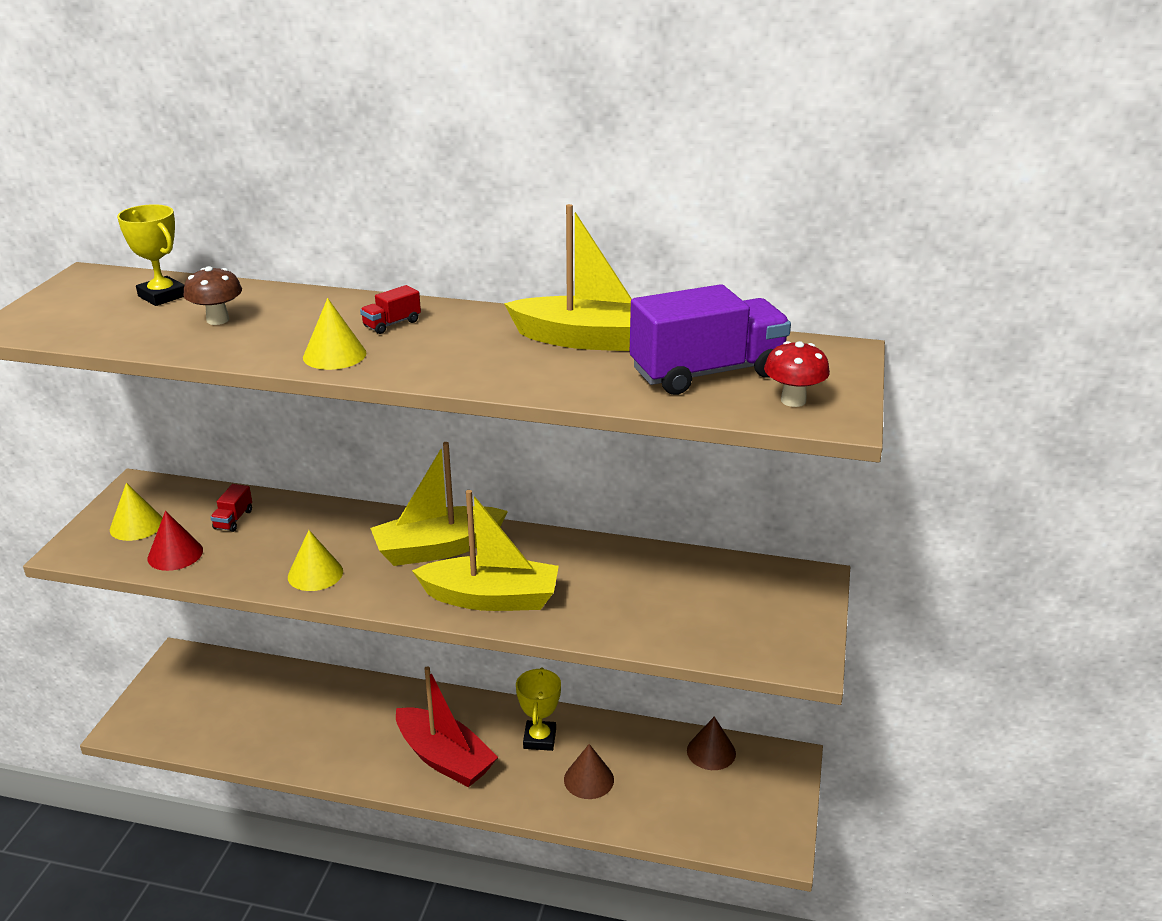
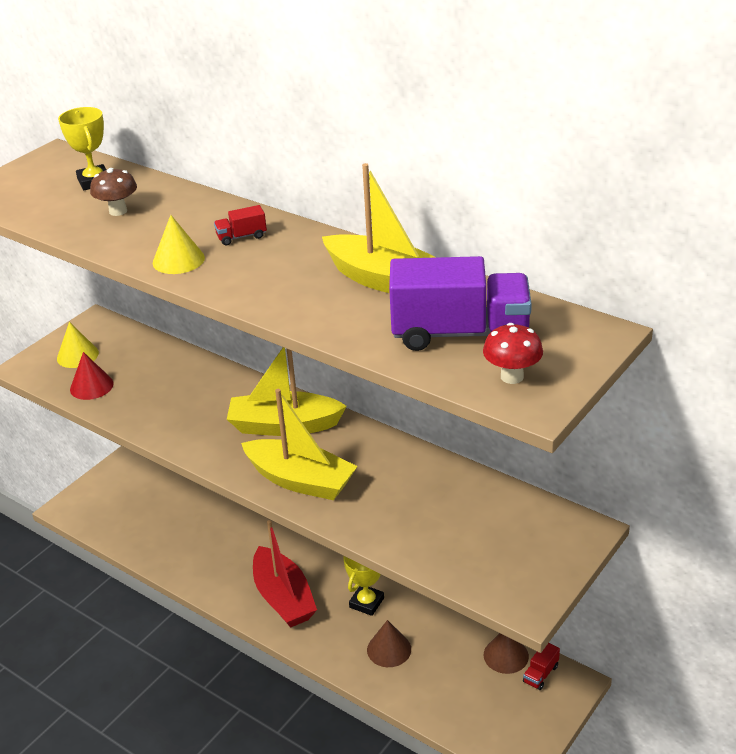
camera: 25 degrees right, 5 degrees up
red truck [210,484,252,532] -> red truck moved to [523,643,560,690]
yellow cone [288,530,343,591] -> none

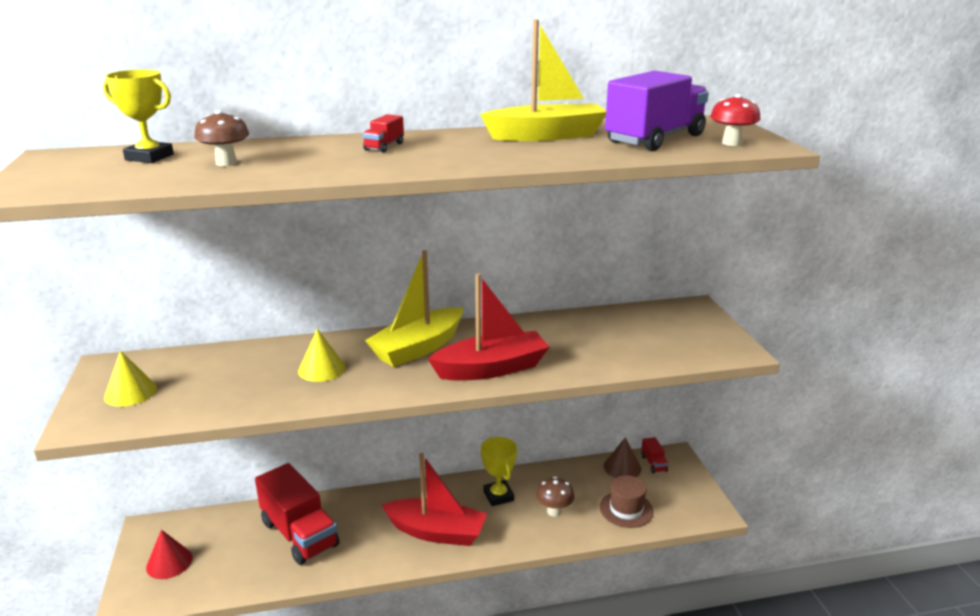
camera: 50 degrees left, 10 degrees down
red cone [70,352,114,400] -> red cone moved to [146,530,193,579]
yellow cone [153,215,205,274] -> yellow cone moved to [298,329,346,382]
yellow boat [241,389,358,500] -> red boat [428,273,549,380]
brown cone [367,620,411,667] -> brown mushroom [536,477,574,517]
none -> red truck [255,463,339,565]
none -> brown hat [600,475,654,528]

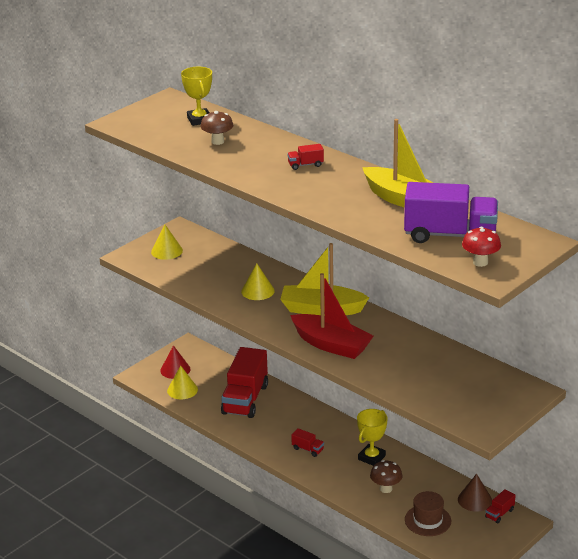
camera: 55 degrees right, 5 degrees up
red boat [381,453,487,546] -> red truck [291,428,324,457]
none -> yellow cone [167,365,198,399]

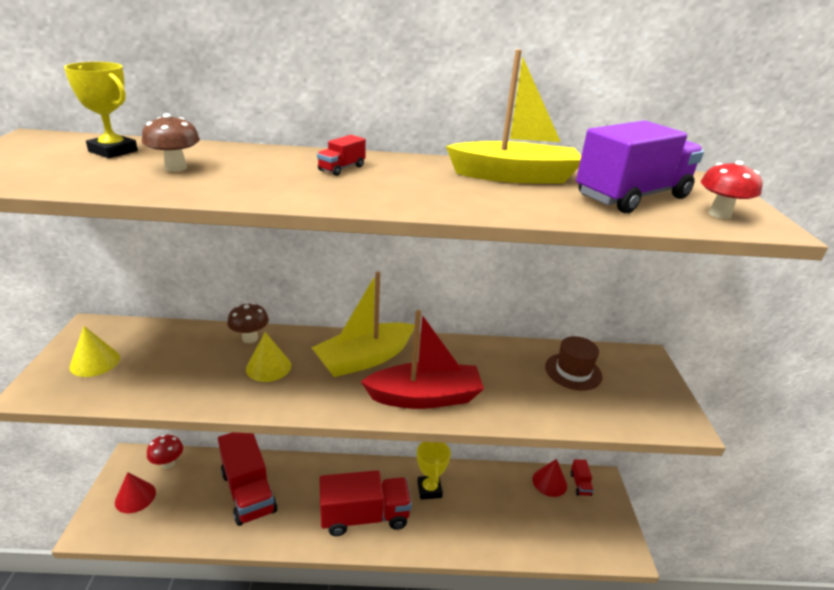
camera: 45 degrees left, 0 degrees up
yellow cone [167,365,198,399] -> none
red truck [291,428,324,457] -> red truck [319,470,412,536], size x2.40
brown mushroom [370,460,402,493] -> brown mushroom moved to [227,303,269,343]
brown hat [405,491,451,536] -> brown hat moved to [545,336,602,391]
brown cone [458,474,492,512] -> red cone [533,459,567,497]
none -> red mushroom [147,435,183,469]

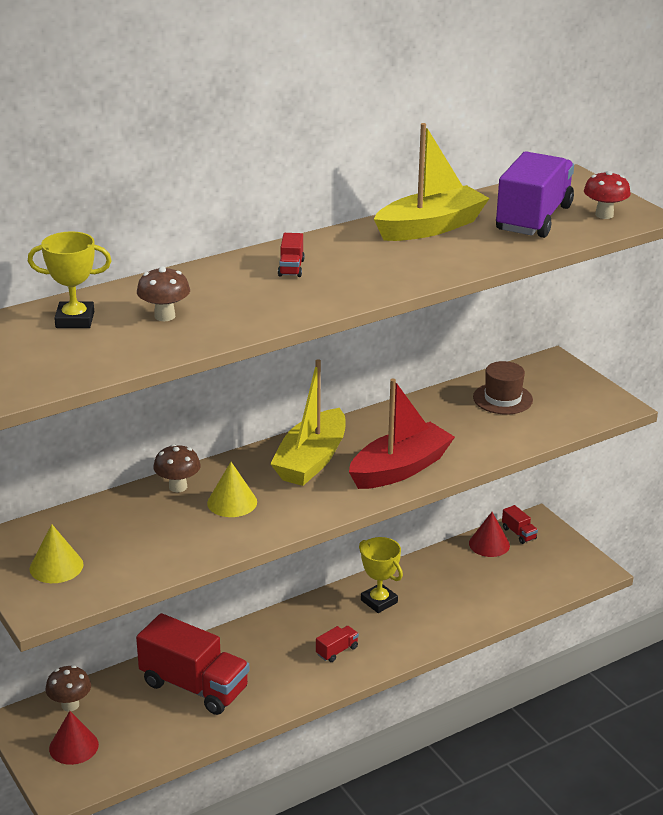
camera: 30 degrees left, 0 degrees up
red mushroom [147,435,183,469] -> brown mushroom [45,665,91,711]
red truck [319,470,412,536] -> red truck [316,626,359,662], size x0.42

